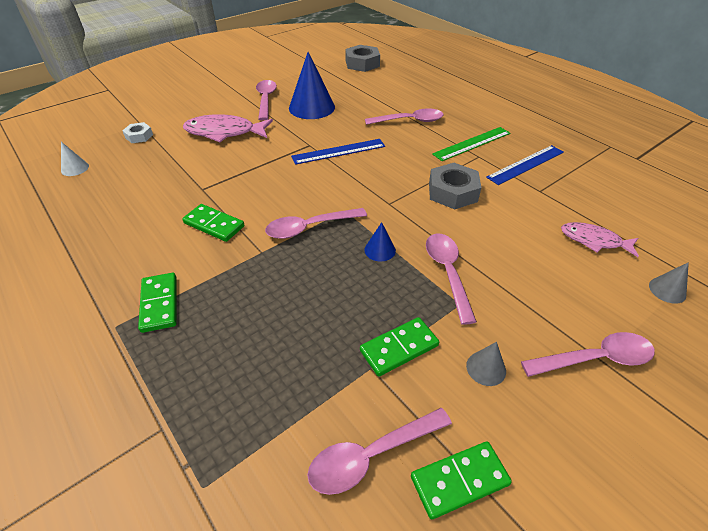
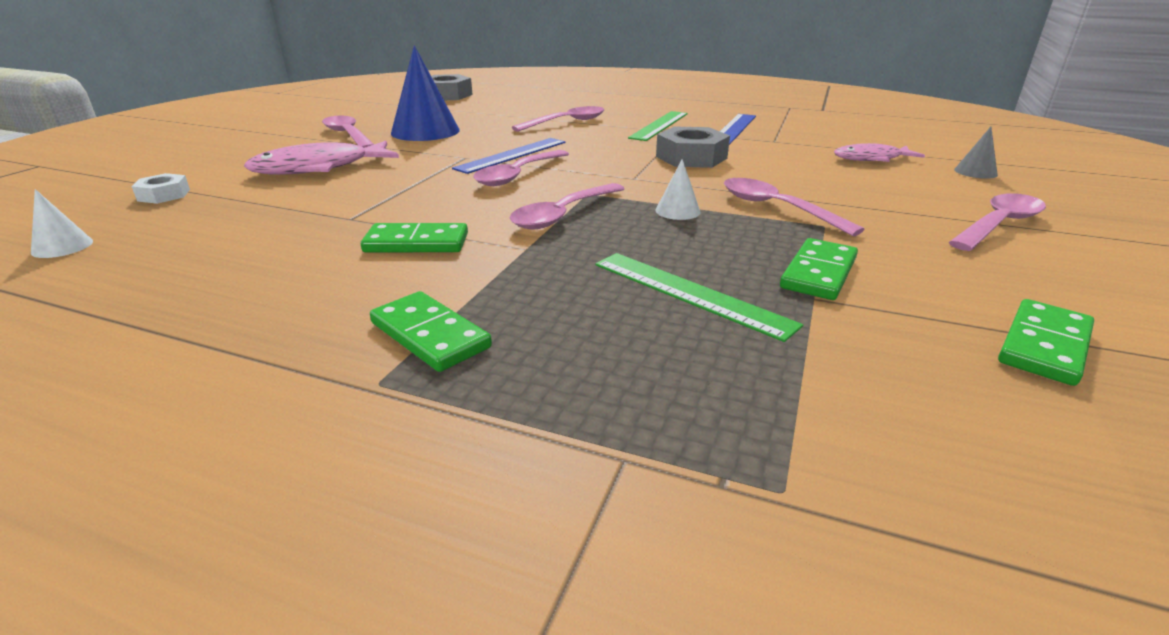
camera: 30 degrees left, 15 degrees down
pink spoon [307,408,452,495] -> pink spoon moved to [473,150,569,186]
blue cone [364,222,396,262] -> white cone [655,159,701,220]
grey cone [466,342,506,386] -> none
none -> green ruler [595,253,803,342]

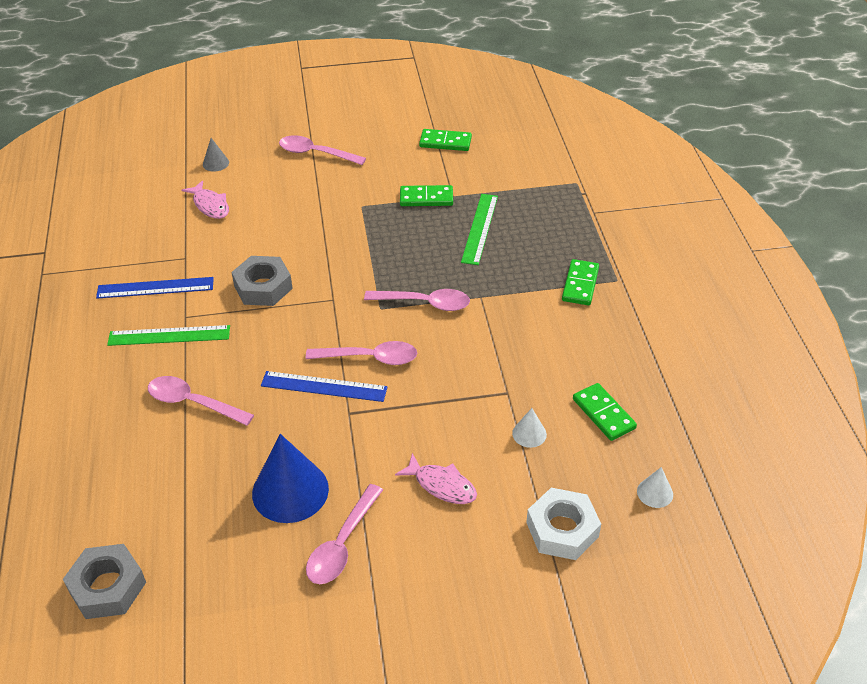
camera: 120 degrees left, 15 degrees up
white nut [131,173,190,204] -> white nut [526,488,601,560], size x1.75
pink fish [244,141,399,174] -> pink fish [395,453,477,504], size x0.64
green domino [361,223,468,252] -> green domino moved to [573,383,637,441]
white cone [655,159,701,220] -> white cone moved to [512,408,547,448]
pink spoon [724,178,865,236] -> none

